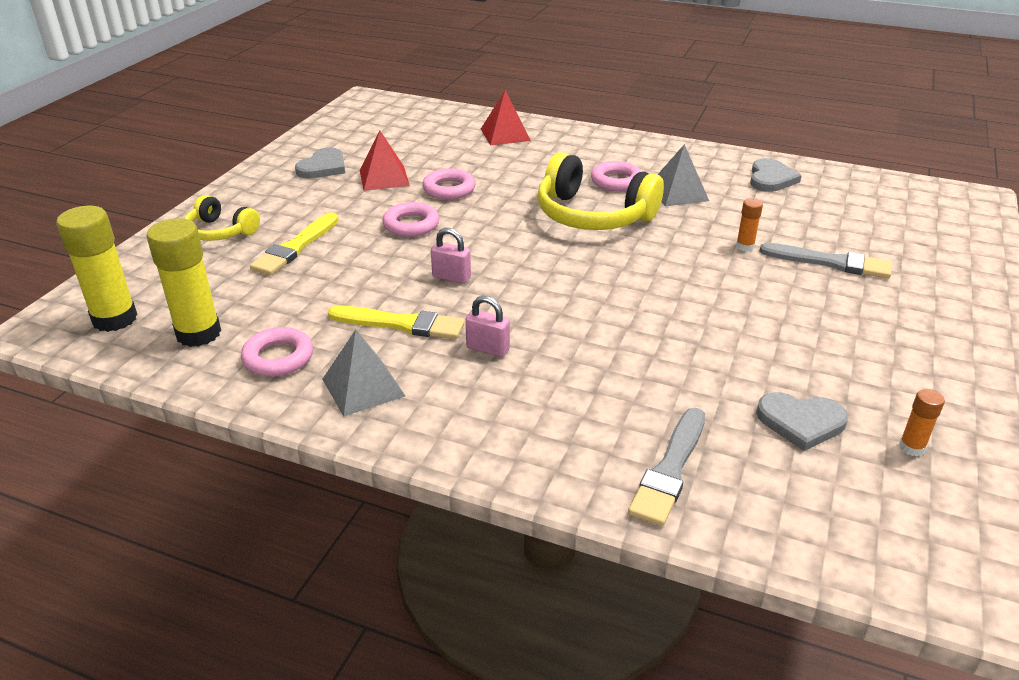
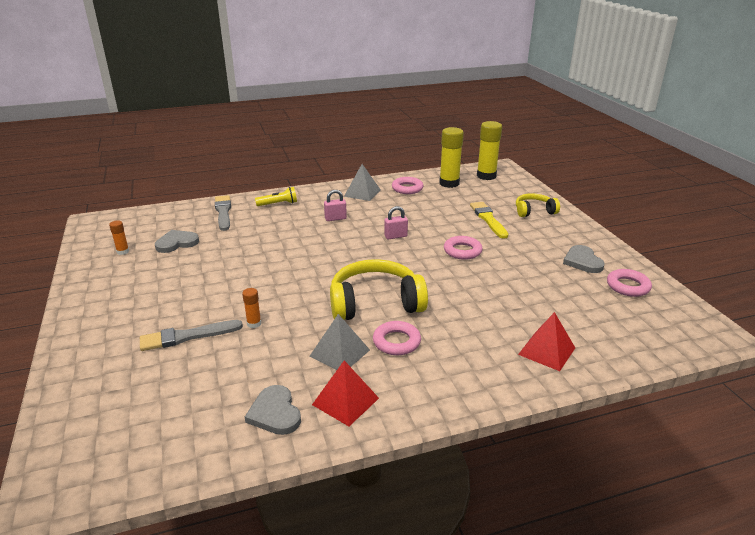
camera: 140 degrees right, 5 degrees down
yellow brush [328,305,465,339] -> none
red pyramid [360,131,410,191] -> red pyramid moved to [312,360,379,426]
pink ring [422,168,475,200] -> pink ring moved to [607,269,652,297]
none -> yellow flashlight [255,187,297,206]

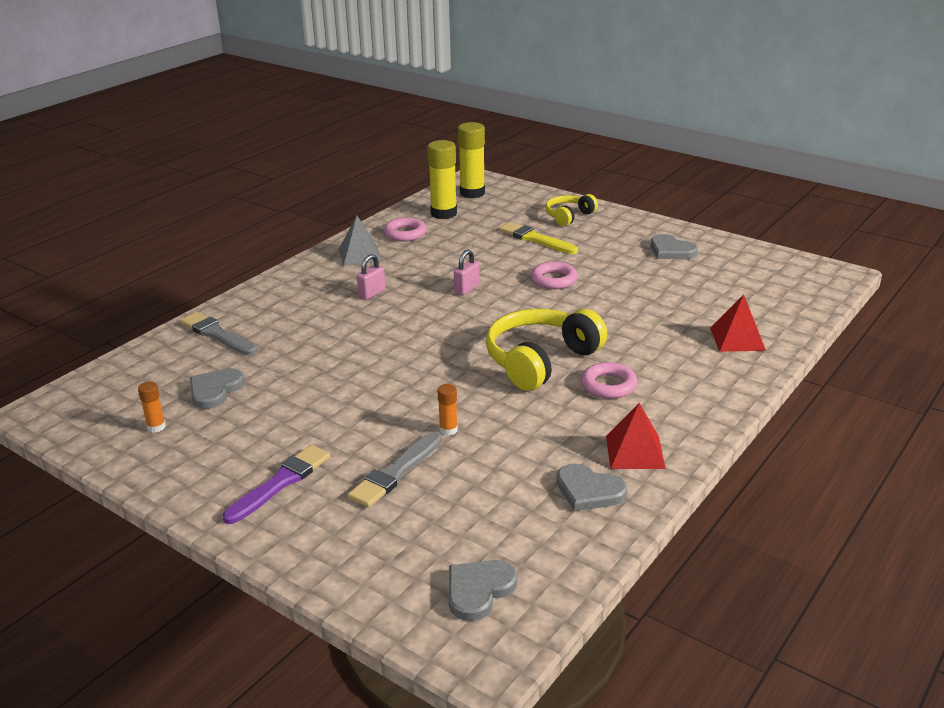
camera: 35 degrees left, 0 degrees up
yellow flashlight [255,187,297,206] -> none
grey pyramid [310,314,370,370] -> none
pink ring [607,269,652,297] -> none
none -> purple brush [223,445,330,524]
none -> grey heart [449,560,517,621]

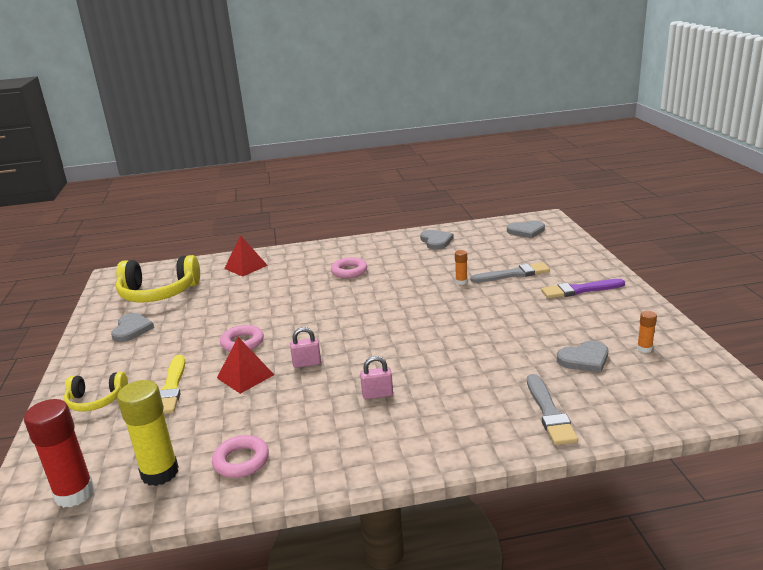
camera: 135 degrees left, 5 degrees down
grey pyramid [339,216,382,266] -> none
yellow glue stick [458,122,485,198] -> red glue stick [24,399,94,508]
yellow headphones [486,309,607,391] -> yellow headphones moved to [116,255,200,302]
red pyramid [606,403,666,469] -> red pyramid moved to [217,337,274,394]

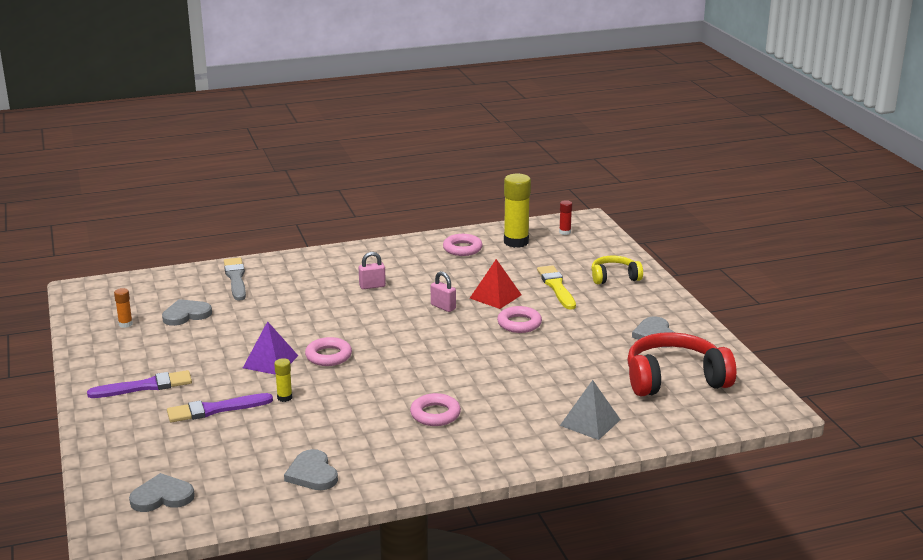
camera: 170 degrees right, 0 degrees up
red glue stick [24,399,94,508] -> red glue stick [559,200,572,235], size x0.48
yellow headphones [116,255,200,302] -> red headphones [627,332,736,396]
red pyramid [224,235,268,277] -> grey pyramid [560,380,621,440]
pink padlock [290,327,321,368] -> pink padlock turned 60 degrees clockwise [431,271,456,312]
orange glue stick [455,250,467,285] -> yellow glue stick [274,358,292,402]
grey brush [471,263,550,283] -> purple brush [167,393,273,422]
none -> purple pyramid [243,321,298,375]
none -> pink ring [305,337,352,366]

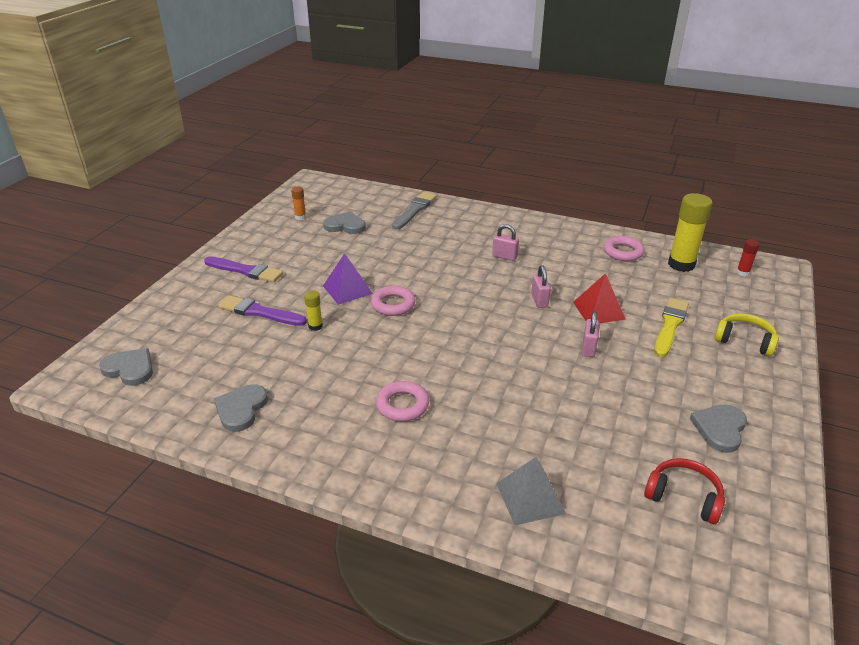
camera: 40 degrees right, 10 degrees up
pink ring [497,306,542,333] -> pink padlock [582,311,600,357]
red headphones [627,332,736,396] -> red headphones [644,458,725,524], size x0.56

